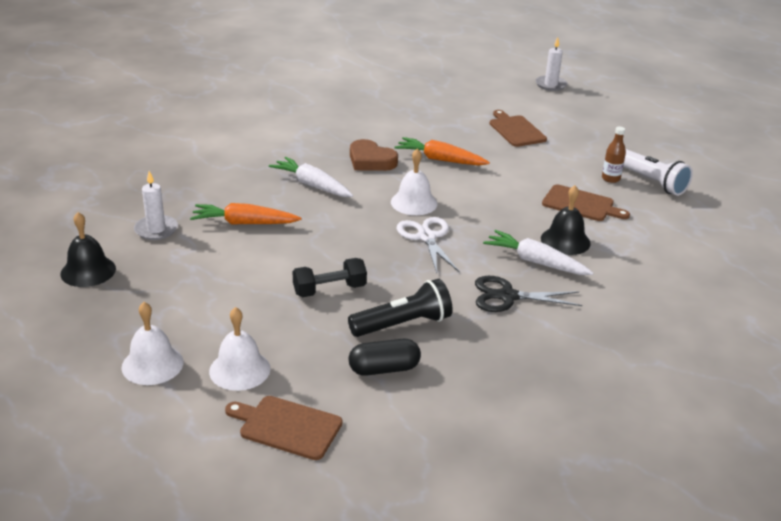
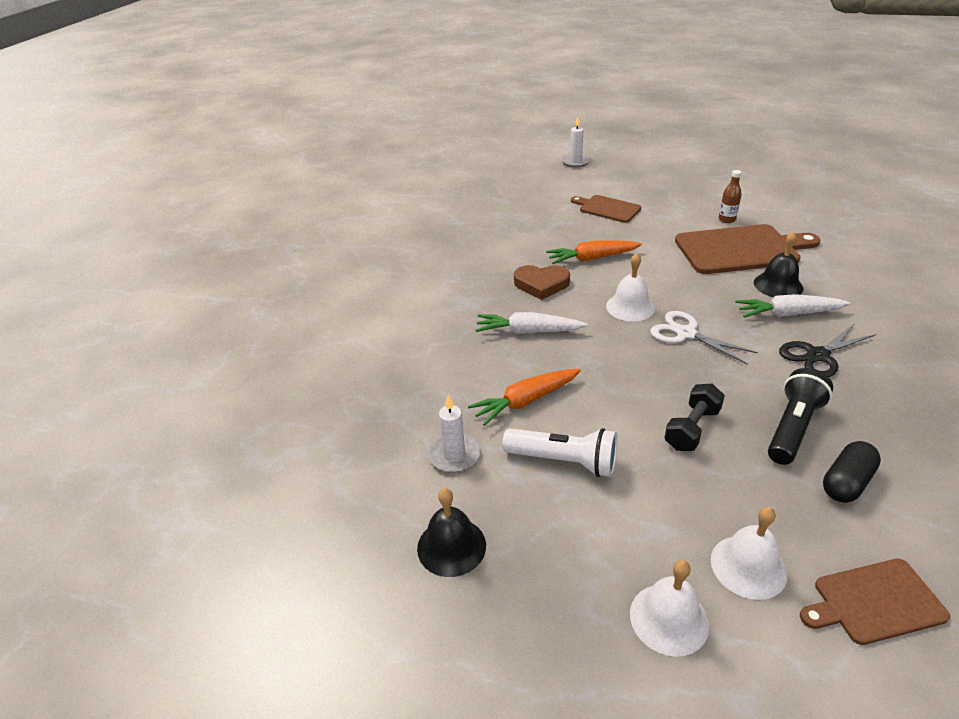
camera: 30 degrees left, 5 degrees up
brown cutting board [542,184,630,221] -> brown cutting board [675,224,820,274], size x1.76
white flashlight [623,149,693,196] -> white flashlight moved to [502,428,617,477]

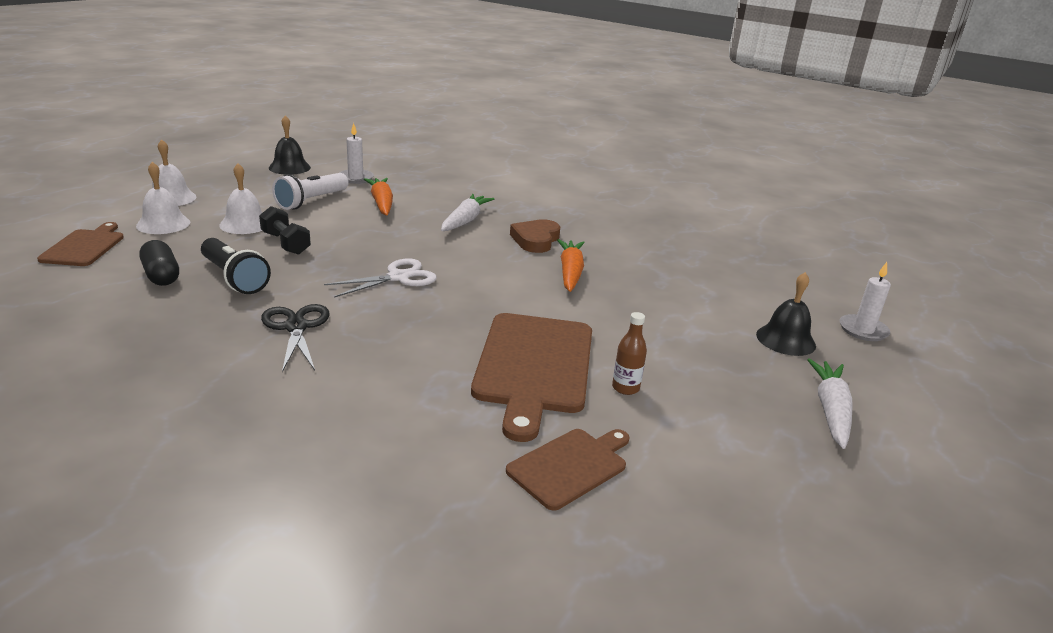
camera: 100 degrees right, 10 degrees down
brown cutting board [571,195,641,223] -> brown cutting board moved to [506,429,630,511]
white bell [606,253,655,321] -> white bell moved to [219,163,262,234]
white carrot [735,294,851,318] -> white carrot moved to [807,358,853,449]
black bell [754,231,803,297] -> black bell moved to [756,272,816,356]

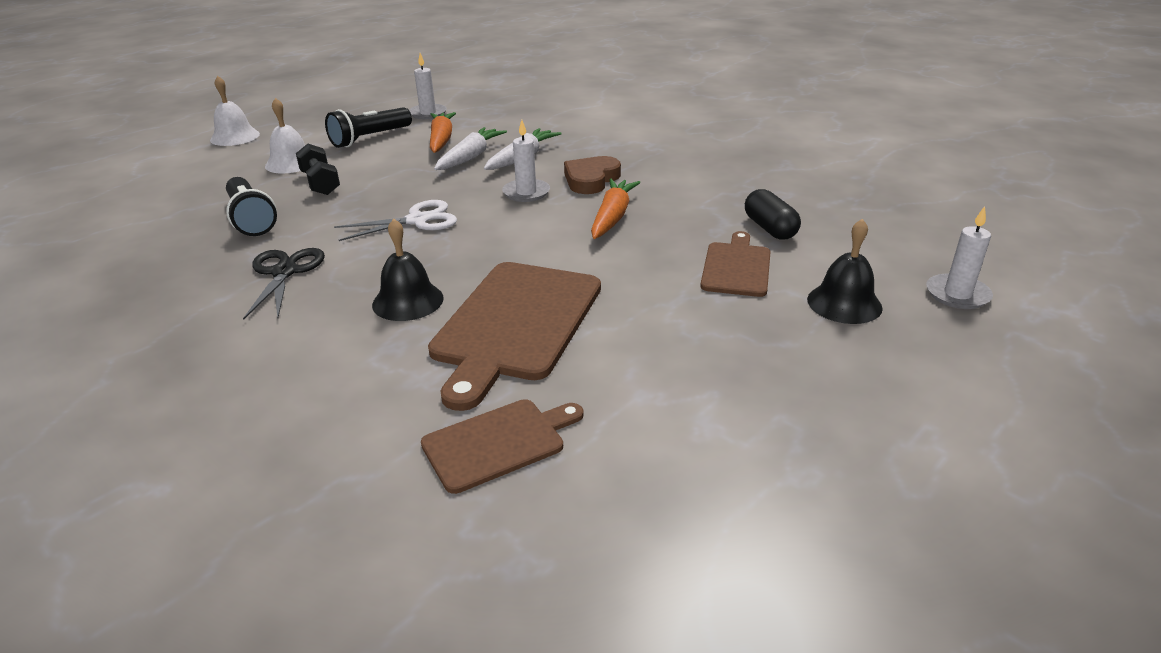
camera: 15 degrees right, 5 degrees up
brown cutting board [37,222,124,266] -> brown cutting board moved to [700,231,771,297]
white bell [136,162,190,234] -> none
black capsule [139,240,179,286] -> black capsule moved to [745,189,801,240]
black bell [269,115,311,175] -> black bell moved to [372,218,444,321]
white flashlight [272,173,349,210] -> black flashlight [325,107,412,148]
brown bottle [612,312,647,395] -> none
white carrot [807,358,853,449] -> white carrot moved to [434,127,507,170]
none -> white candle [502,120,550,202]

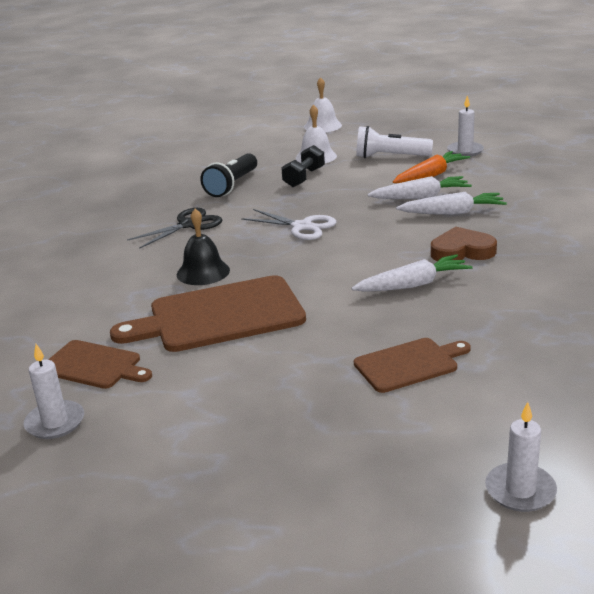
camera: 55 degrees right, 5 degrees down
black flashlight [325,107,412,148] -> white flashlight [356,126,433,158]
white candle [502,120,550,202] -> white candle moved to [24,344,84,439]
orange carrot [591,179,641,239] -> white carrot [351,254,473,292]
black capsule [745,189,801,240] -> none
black bell [807,219,883,324] -> none

